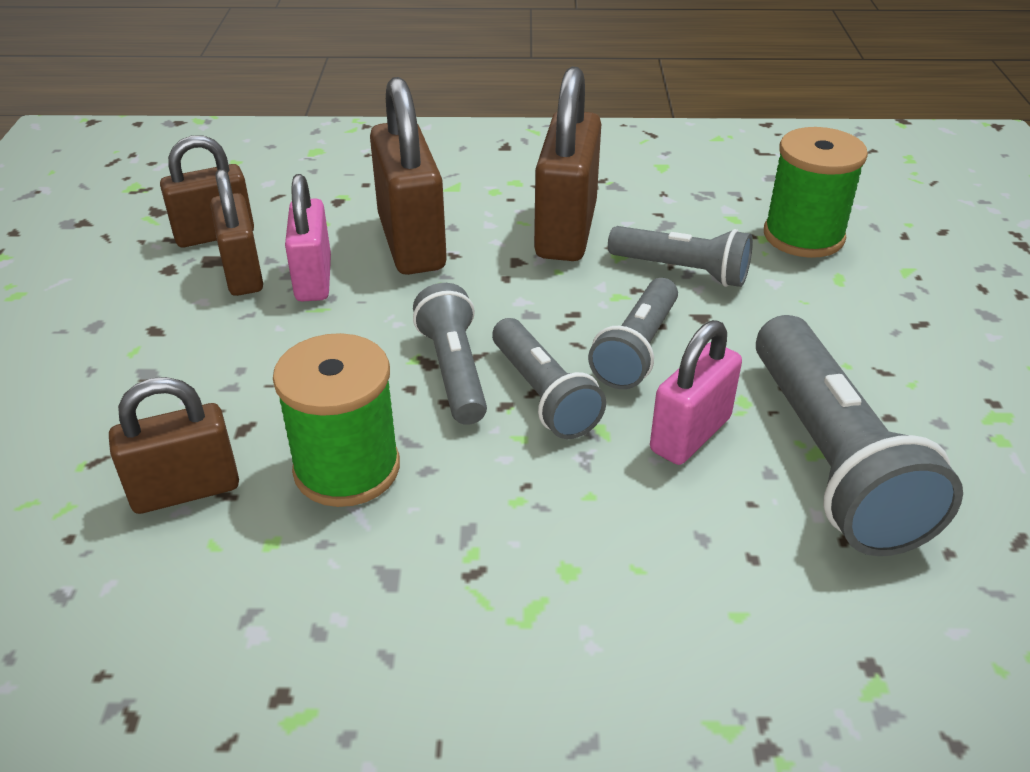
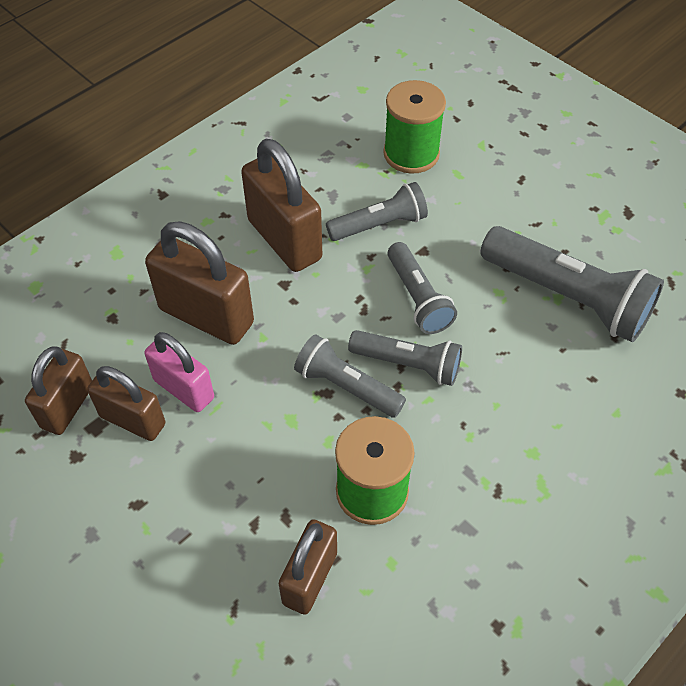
camera: 45 degrees left, 15 degrees up
pink padlock [650,320,742,465] -> none

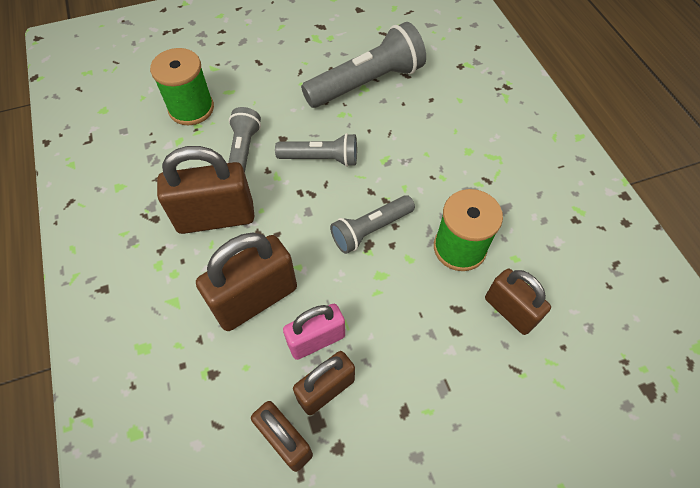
camera: 65 degrees left, 5 degrees up
grey flashlight [348,330,462,386] -> none

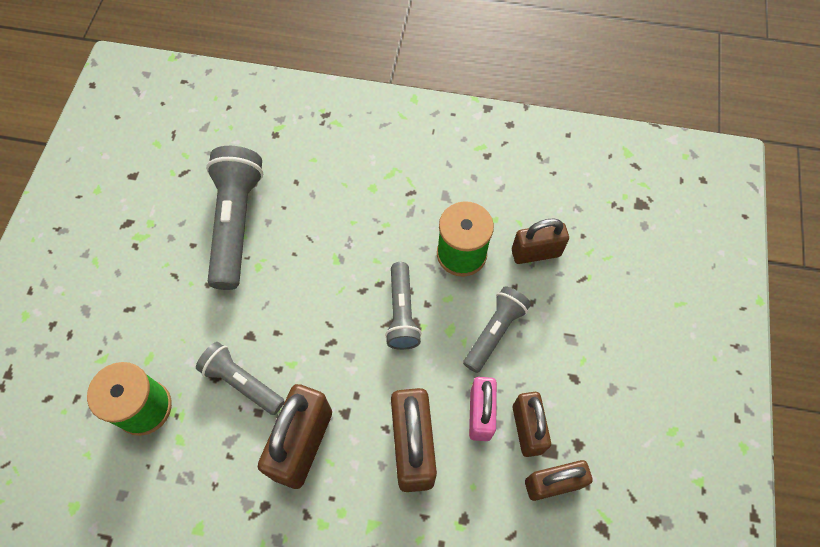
camera: 60 degrees left, 5 degrees up
grey flashlight [275,133,357,167] -> grey flashlight moved to [463,286,531,373]

